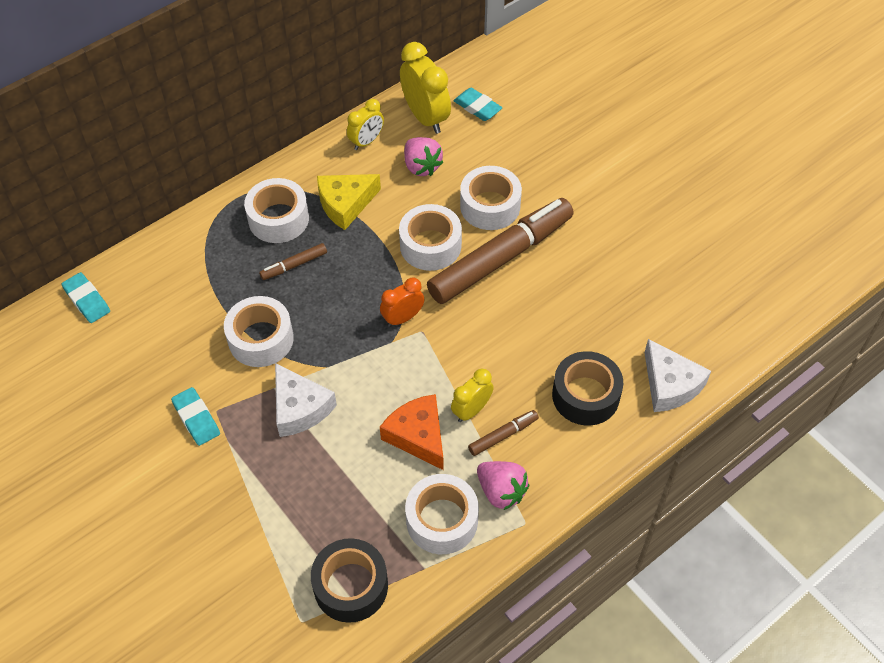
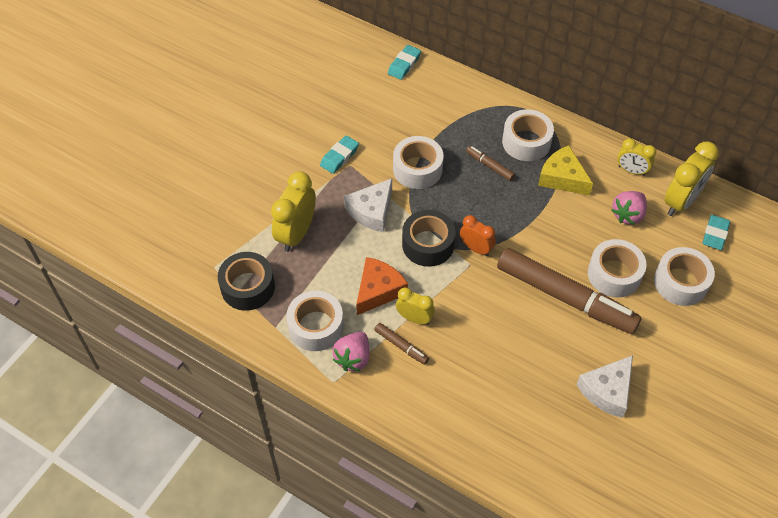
camera: 70 degrees right, 0 degrees up
white tape [399,204,462,271] -> white tape moved to [654,247,715,306]
black tape [552,351,623,425] -> black tape moved to [402,210,456,267]
white cheese [644,339,711,412] -> white cheese moved to [576,355,633,418]
none -> yellow clock [271,171,316,252]

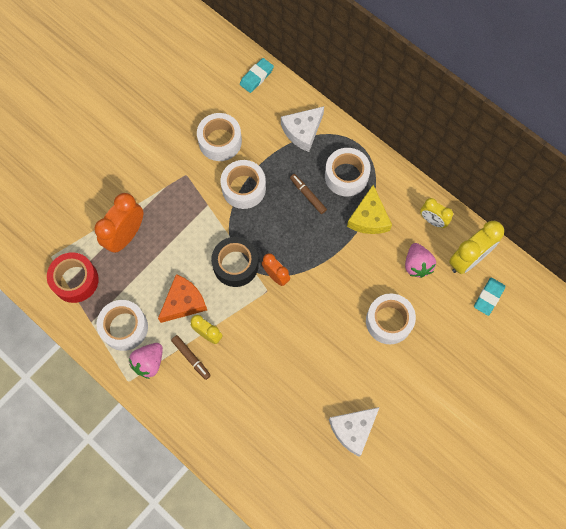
camera: 10 degrees right, 15 degrees up
black tape [218,252,275,311] -> red tape [47,252,99,303]
yellow clock [271,171,316,252] -> orange clock [94,193,143,253]
turquoise eraser [320,135,359,174] -> none
white cheese [344,178,392,232] -> white cheese moved to [281,106,324,152]
brown marker [497,248,642,334] -> none
yellow cheese [538,145,593,195] -> yellow cheese turned 135 degrees counterclockwise [347,185,392,234]
pink strawberry [611,191,647,225] -> pink strawberry turned 60 degrees counterclockwise [405,243,436,278]
white tape [654,247,715,306] -> white tape moved to [197,113,242,161]

